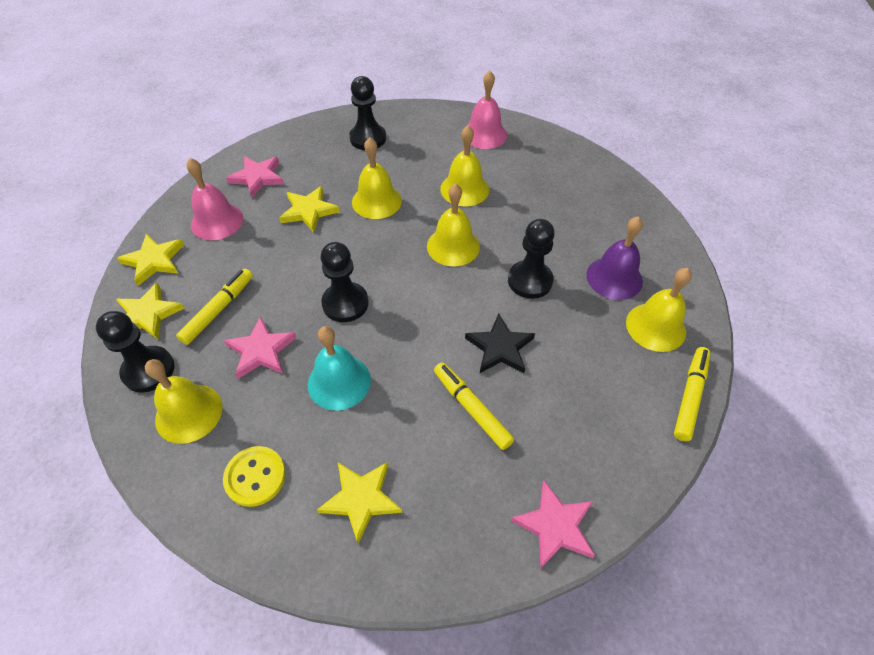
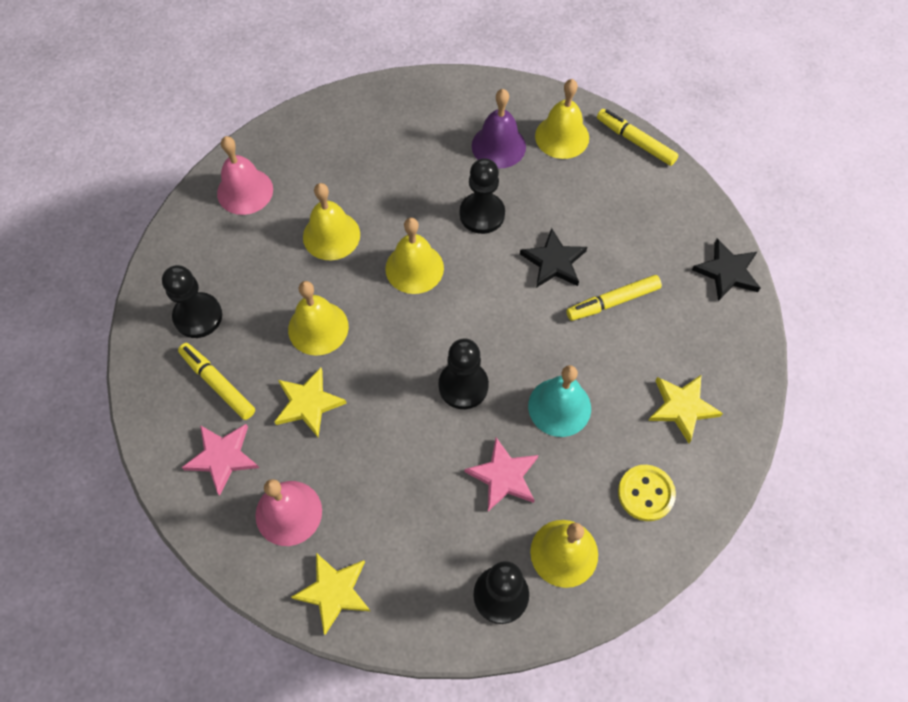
camera: 75 degrees left, 10 degrees up
yellow star [116,283,184,340] -> none
yellow marker [176,269,253,345] -> yellow marker moved to [178,343,255,420]
pink star [511,481,595,568] -> black star [692,239,760,301]

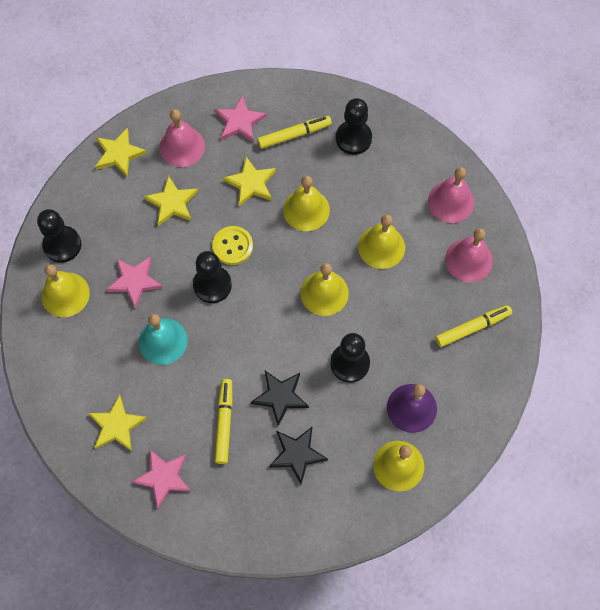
camera: 115 degrees right, 5 degrees up
yellow marker [597,109,678,166] -> yellow marker moved to [435,305,512,347]
yellow button [618,465,676,521] -> yellow button moved to [212,226,253,265]
black star [692,239,760,301] -> black star moved to [269,427,328,484]
none -> pink star [132,450,191,508]
none -> yellow star [144,175,198,226]
none -> pink bell [445,228,493,282]

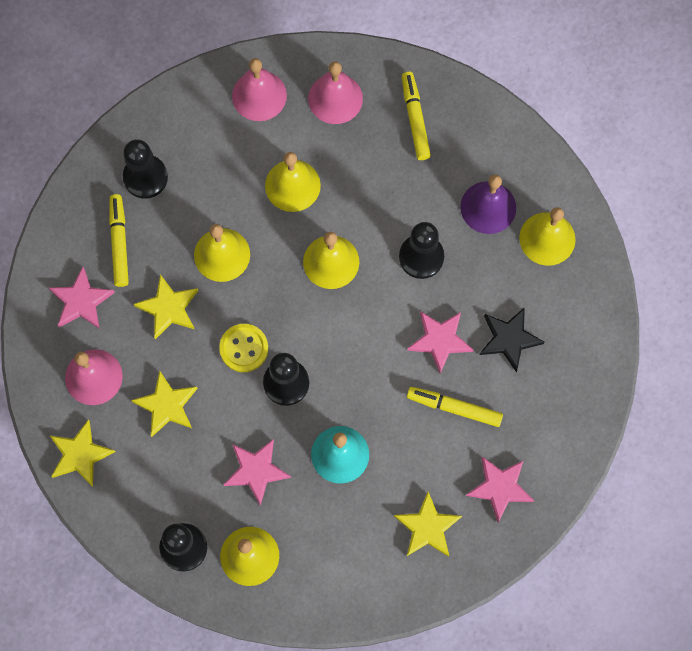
camera: 75 degrees left, 5 degrees up
black star [251,371,309,426] -> pink star [407,311,474,373]

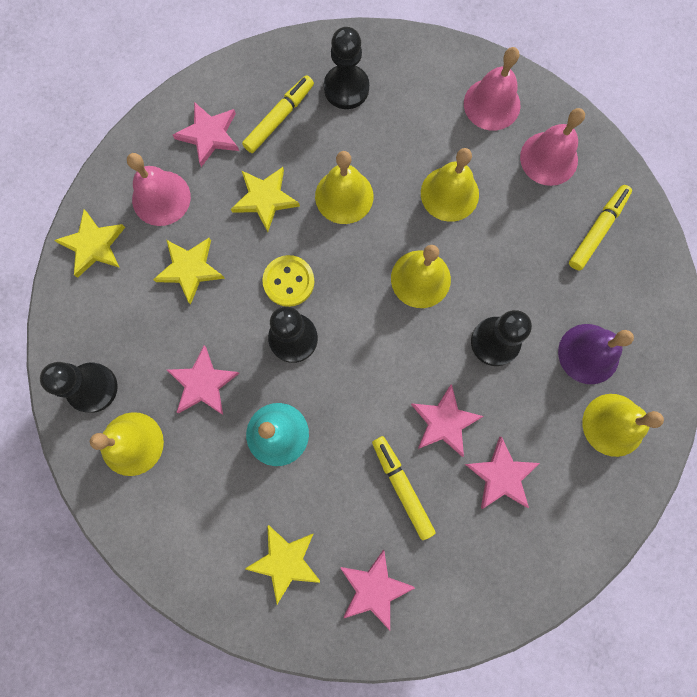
camera: 45 degrees right, 5 degrees up
black star [479,307,545,372] -> pink star [465,437,540,509]

